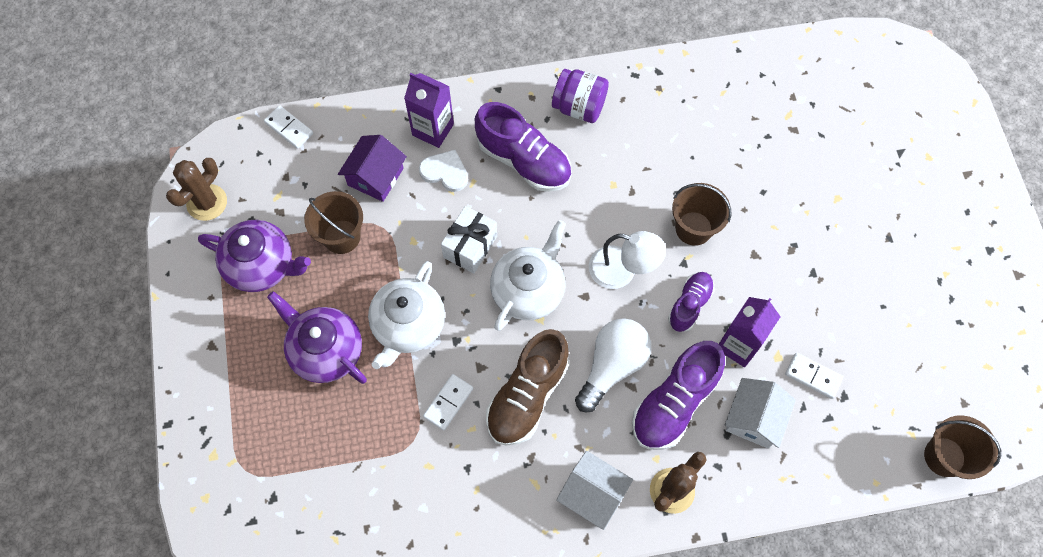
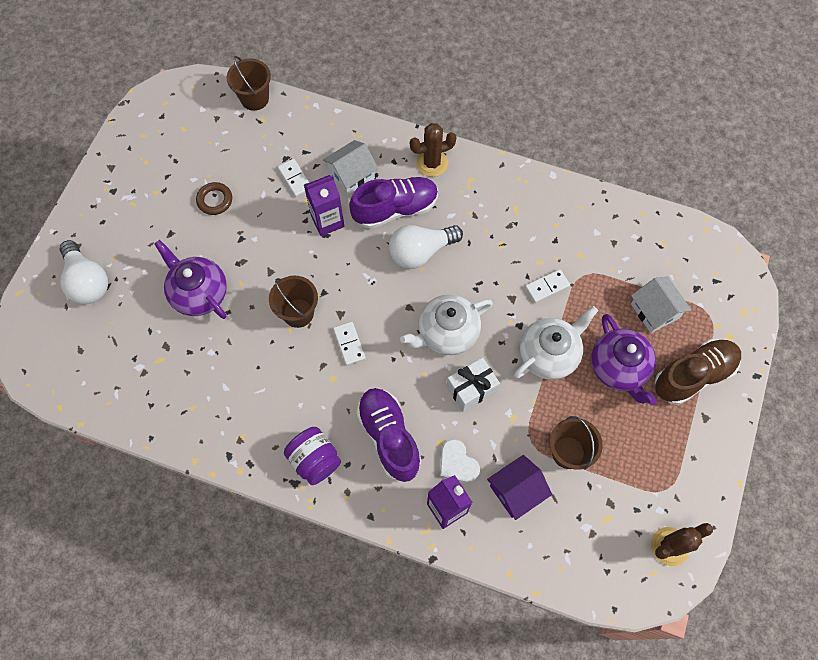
camera: 150 degrees left, 0 degrees up
purple teapot [198,220,311,292] -> purple teapot moved to [154,240,227,319]
white domino [264,105,313,149] -> white domino moved to [333,322,366,366]
brown shoe [486,329,569,446] -> brown shoe moved to [655,339,741,405]
white house [556,451,633,530] -> white house moved to [631,276,691,333]
white lamp [589,231,666,289] -> none
purple shoe [668,272,714,332] -> none
none -> white light bulb [59,240,108,304]
none -> brown ring [196,182,232,215]

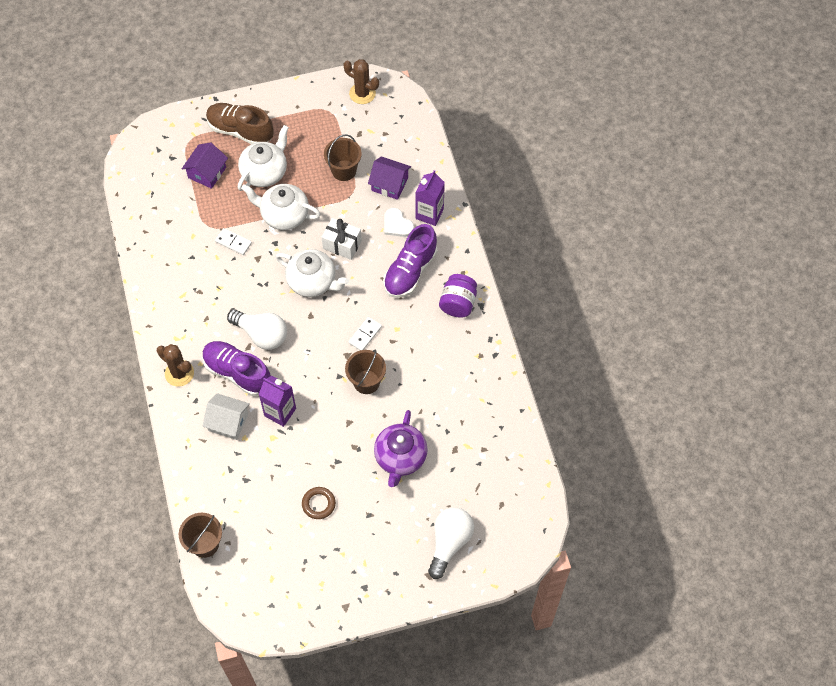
camera: 125 degrees left, 5 degrees down
white domino [278,159,309,197] -> none
white heart [440,439,480,483] -> white heart turned 120 degrees clockwise [384,208,414,237]
purple teapot [591,314,657,405] -> white teapot [238,125,289,191]
white house [631,276,691,333] -> purple house [182,142,228,189]

